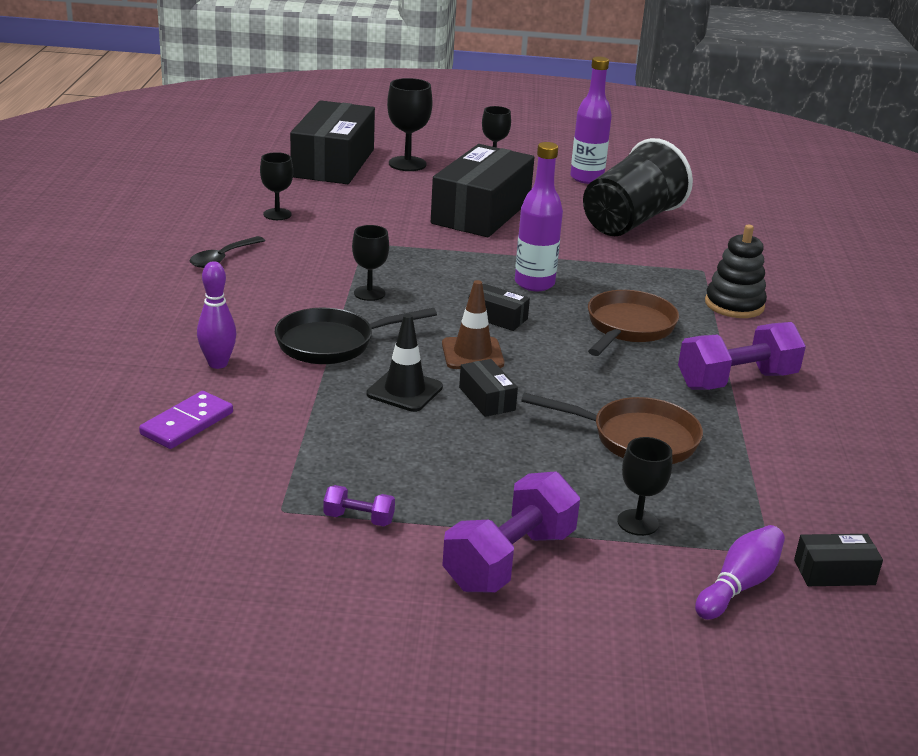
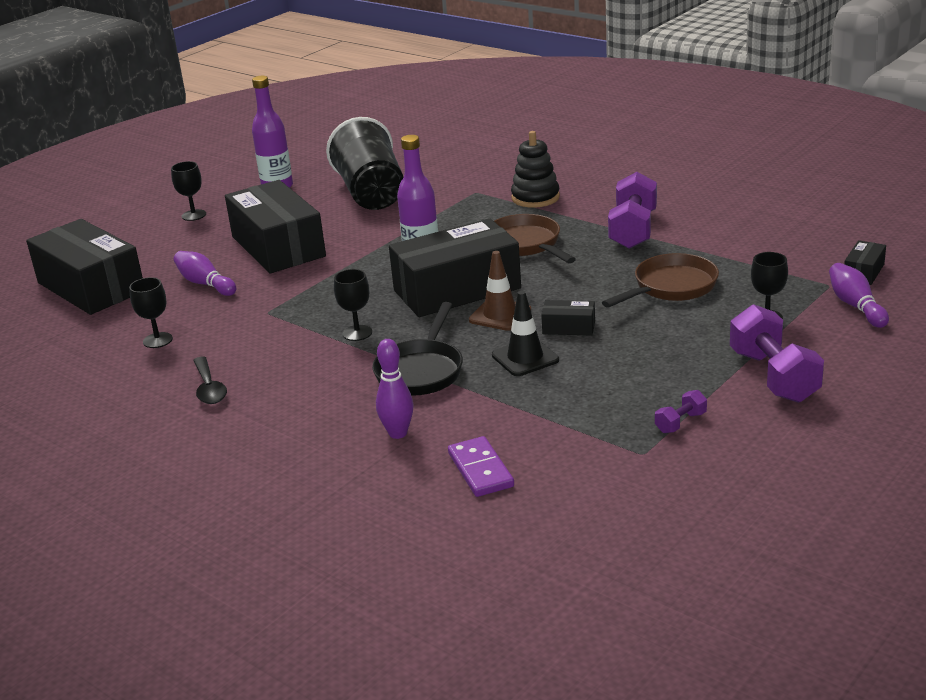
camera: 50 degrees left, 0 degrees up
black goblet [387,78,432,171] -> none
black box [469,284,530,331] -> black box [389,218,521,317], size x2.39
none -> purple bowling pin [174,251,236,296]

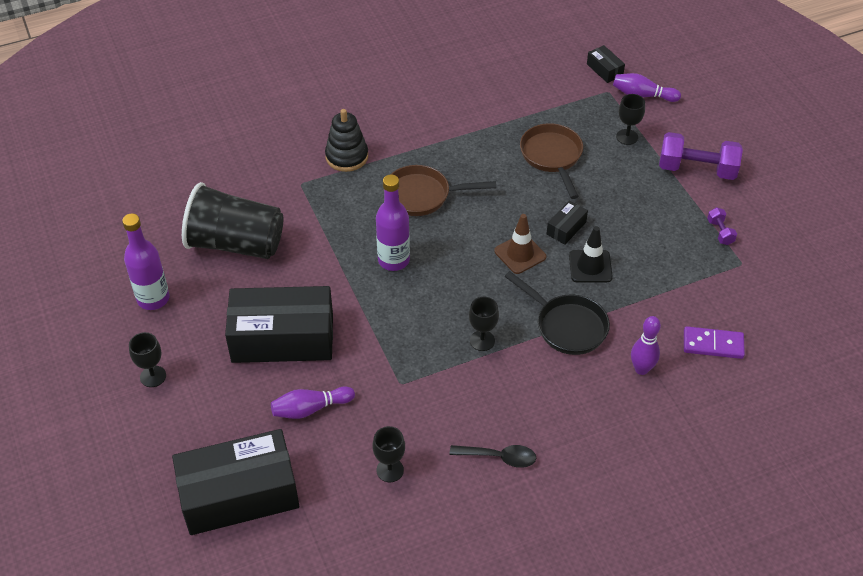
camera: 65 degrees left, 20 degrees up
black box [389,218,521,317] -> none
purple dumbbell [608,172,657,249] -> none

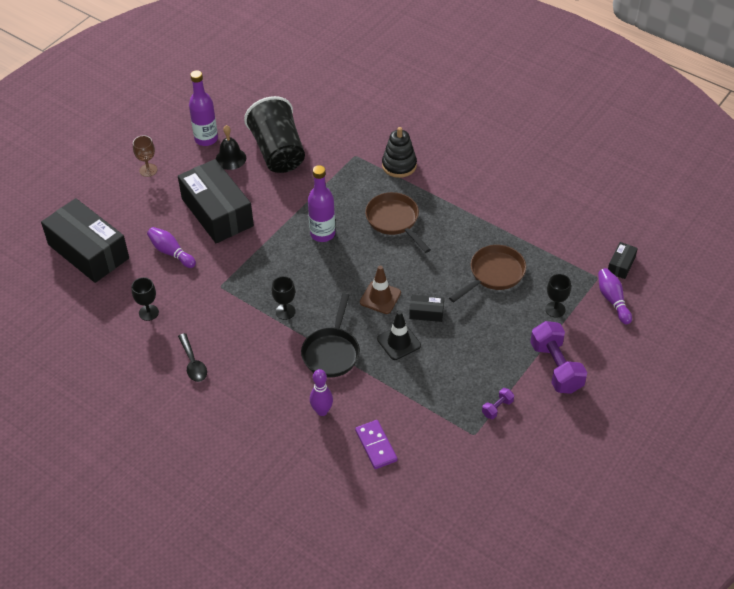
camera: 60 degrees right, 0 degrees up
black goblet [129,332,166,387] -> brown goblet [133,136,157,177]
none -> black bell [216,125,246,170]

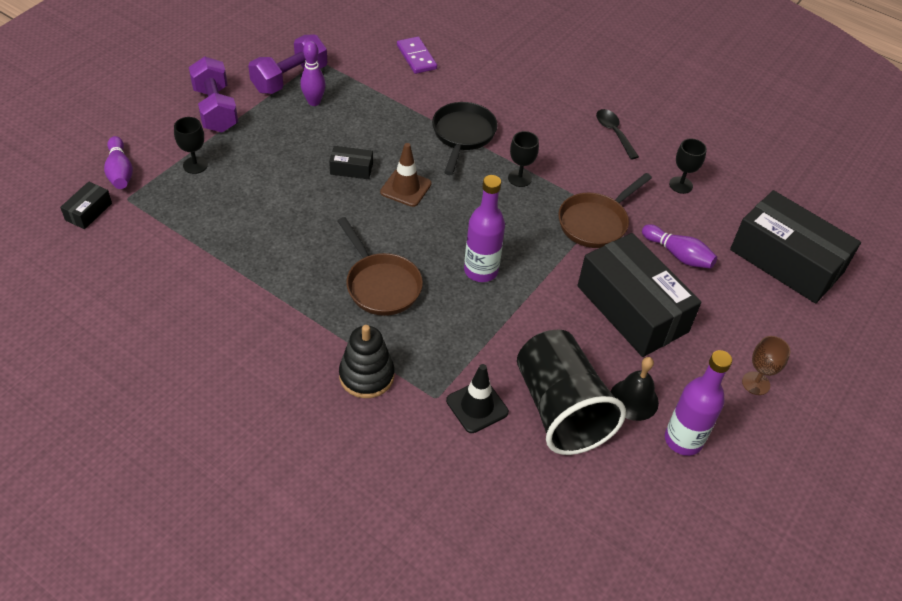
camera: 175 degrees right, 0 degrees up
purple bowling pin [310,369,333,416] -> purple bowling pin moved to [300,41,326,106]
black traffic cone [377,311,421,360] -> black traffic cone moved to [446,364,509,433]
brown pan [449,245,526,303] -> brown pan moved to [558,173,652,248]
purple dumbbell [482,388,514,419] -> purple dumbbell [248,34,327,94], size x2.15

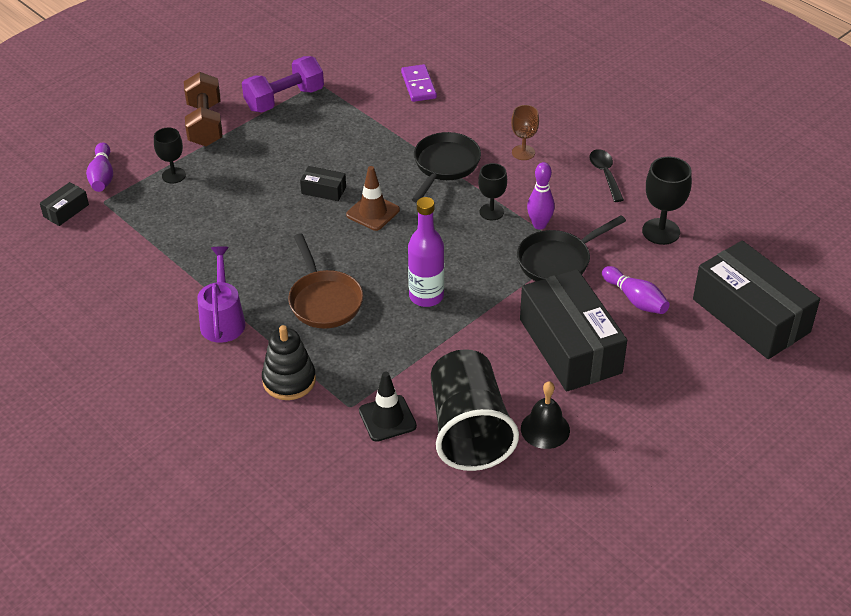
camera: 15 degrees right, 5 degrees down
purple dumbbell [189,56,238,133] -> brown dumbbell [184,72,223,146]
purple bowling pin [300,41,326,106] -> purple bowling pin moved to [527,162,555,230]
brown pan [558,173,652,248] -> black pan [517,215,626,281]
purple bottle [665,350,732,456] -> none
black goblet [669,139,707,194] -> black goblet [642,157,692,245], size x1.51
brown goblet [742,336,790,395] -> brown goblet moved to [511,105,539,160]
none -> purple watering can [197,246,246,343]

